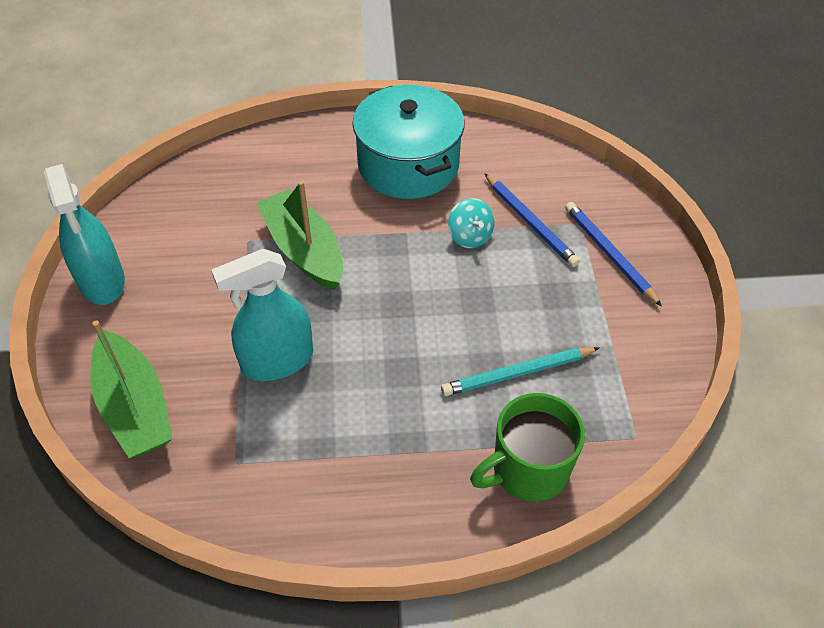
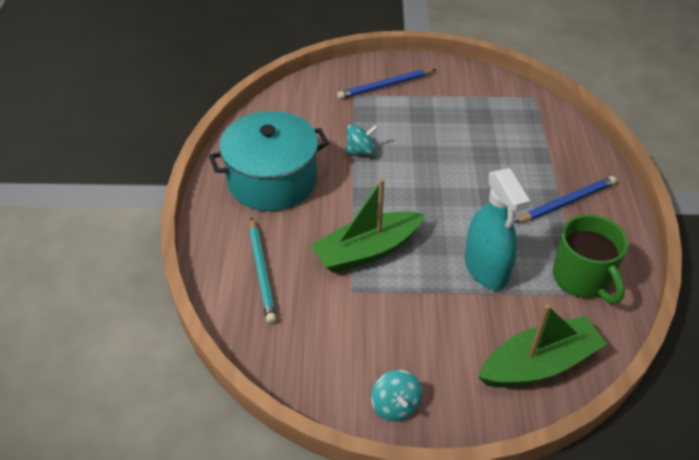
camera: 85 degrees left, 5 degrees down
turquoise spray bottle [44,164,125,305] -> turquoise spinning top [371,370,422,421]
turquoise pencil [441,347,599,396] -> turquoise pencil moved to [249,217,277,324]
green mug [470,393,585,502] -> green mug moved to [553,215,628,304]
blue pencil [484,173,580,267] -> blue pencil moved to [514,176,617,223]

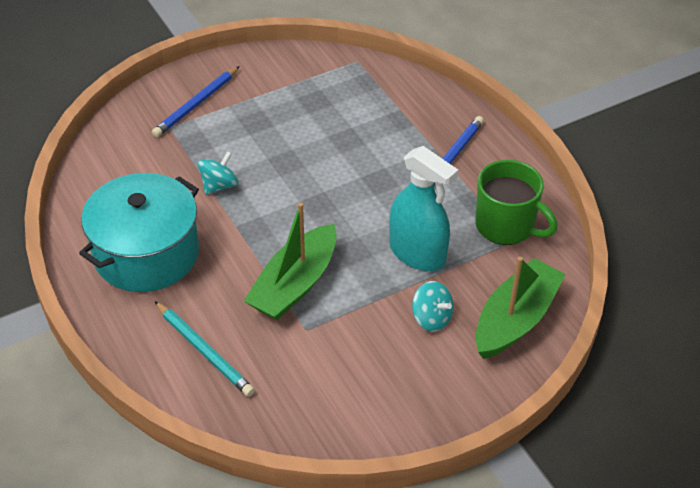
camera: 30 degrees left, 0 degrees up
turquoise spinning top [371,370,422,421] -> turquoise spinning top moved to [412,281,454,332]

